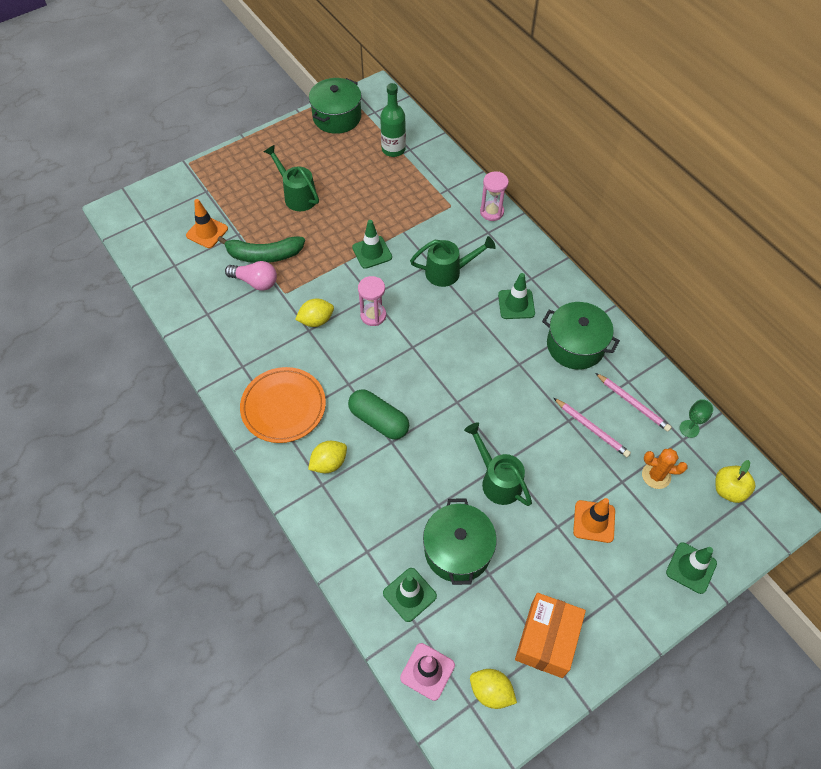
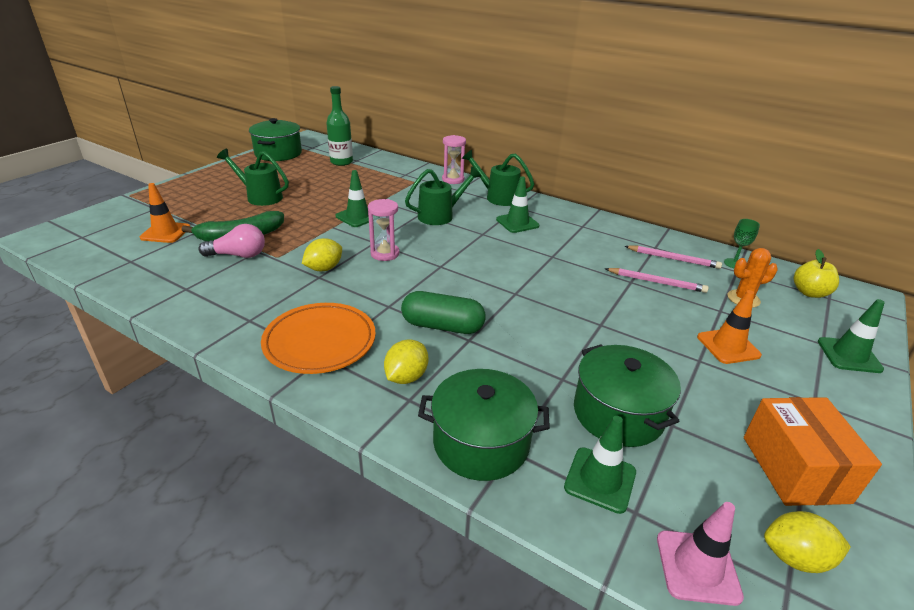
camera: 25 degrees left, 25 degrees down
green watering can [464,423,532,506] -> green watering can moved to [462,150,534,206]
green pot [542,302,620,369] -> green pot moved to [418,369,550,481]

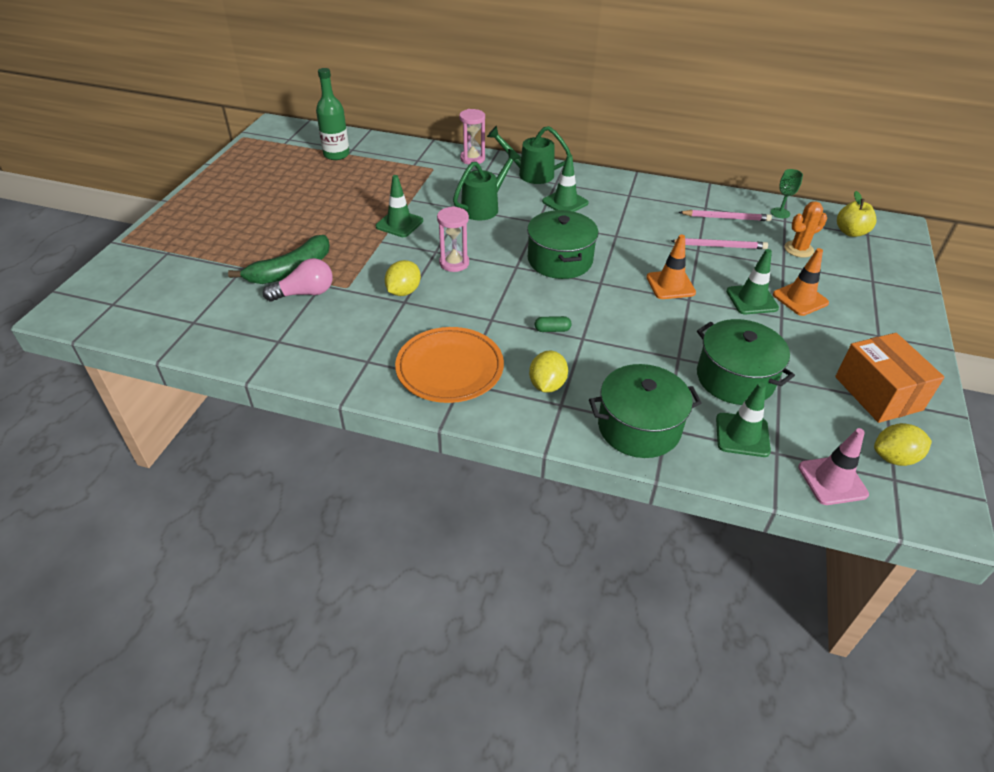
camera: 15 degrees left, 10 degrees up
orange traffic cone [140,183,190,243] -> orange traffic cone moved to [647,235,696,299]
green watering can [217,149,289,206] -> none
green pot [249,118,302,161] -> green pot moved to [527,210,598,279]
green capsule [401,291,486,334] -> green capsule [535,316,571,332], size x0.45
green traffic cone [818,299,885,373] -> green traffic cone moved to [726,249,779,314]

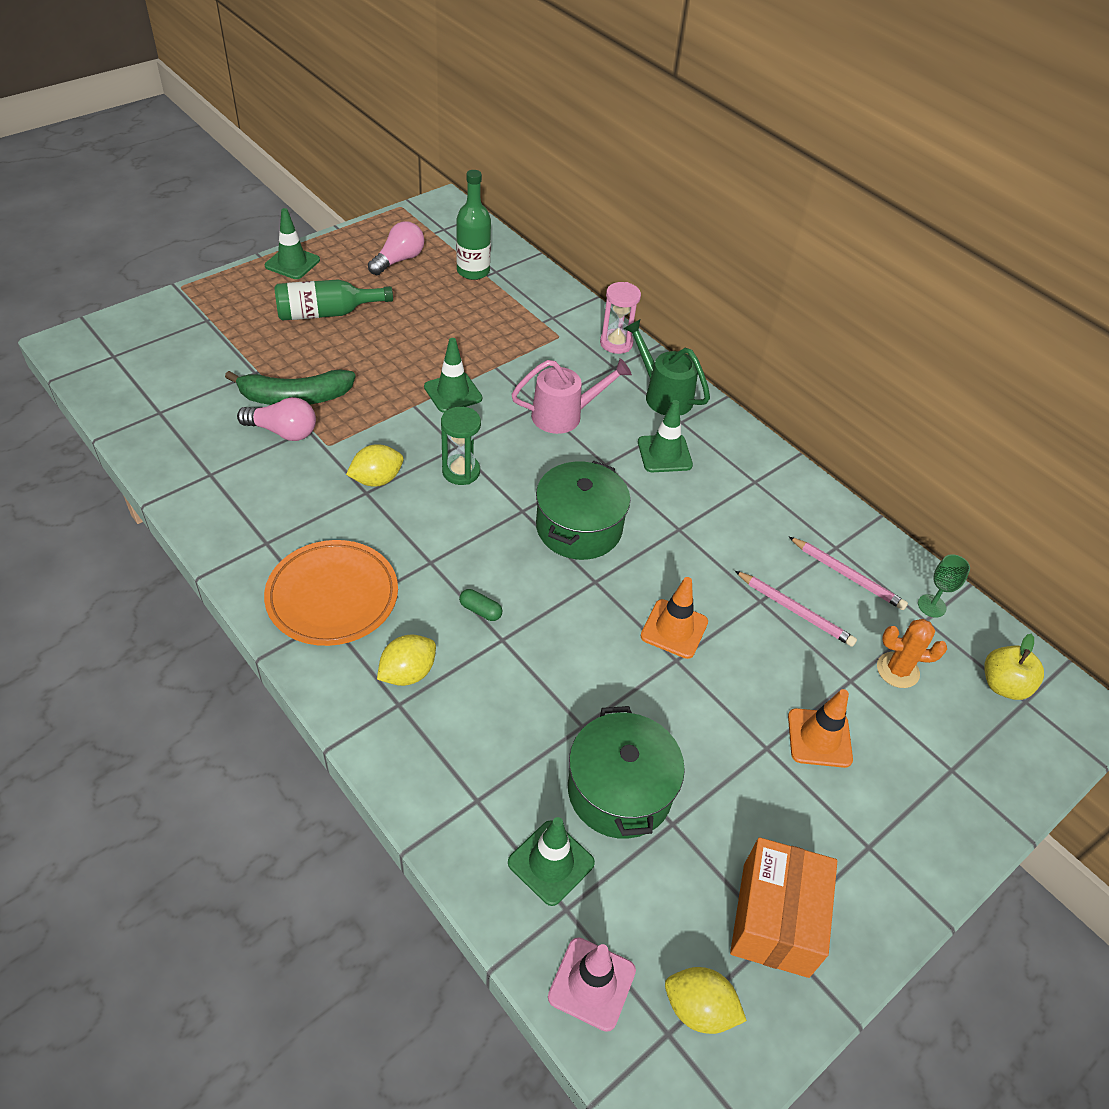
camera: 30 degrees right, 5 degrees up
pink hourglass [437,206,469,272] -> green hourglass [441,407,481,485]
green watering can [453,149,521,220] -> pink watering can [511,358,632,434]
green pot [589,364,702,458] -> none
green traffic cone [726,249,779,314] -> green traffic cone moved to [265,208,320,279]
none -> green bottle [274,279,393,320]
none -> pink light bulb [368,221,424,275]

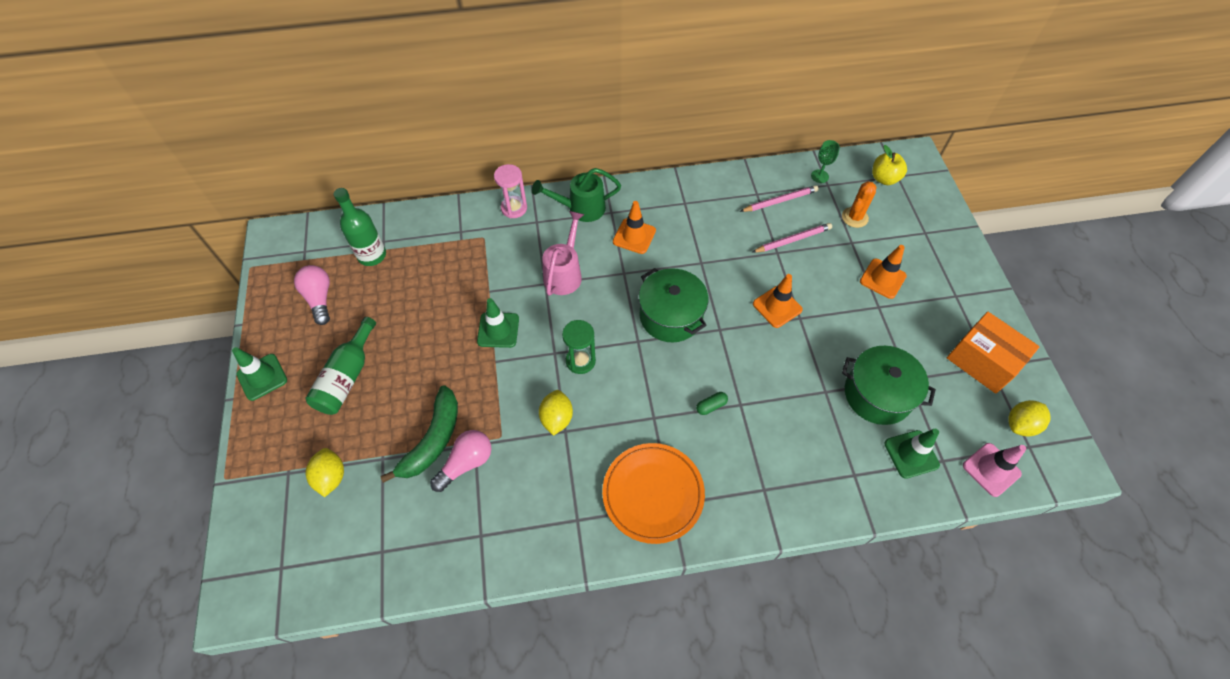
camera: 55 degrees left, 10 degrees up
yellow lemon [377,634,436,686] -> yellow lemon moved to [305,448,344,497]
green traffic cone [638,400,693,472] -> orange traffic cone [613,201,656,254]

